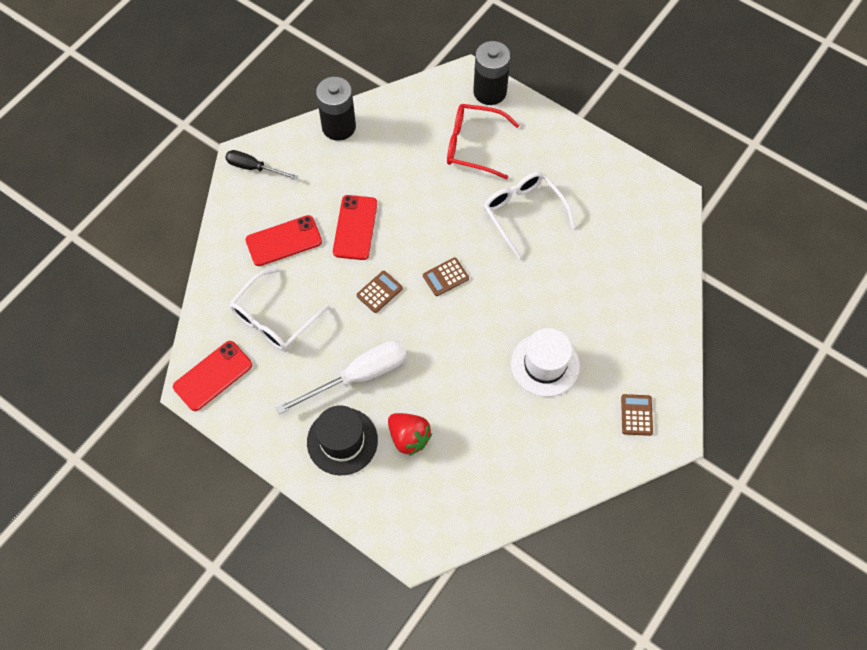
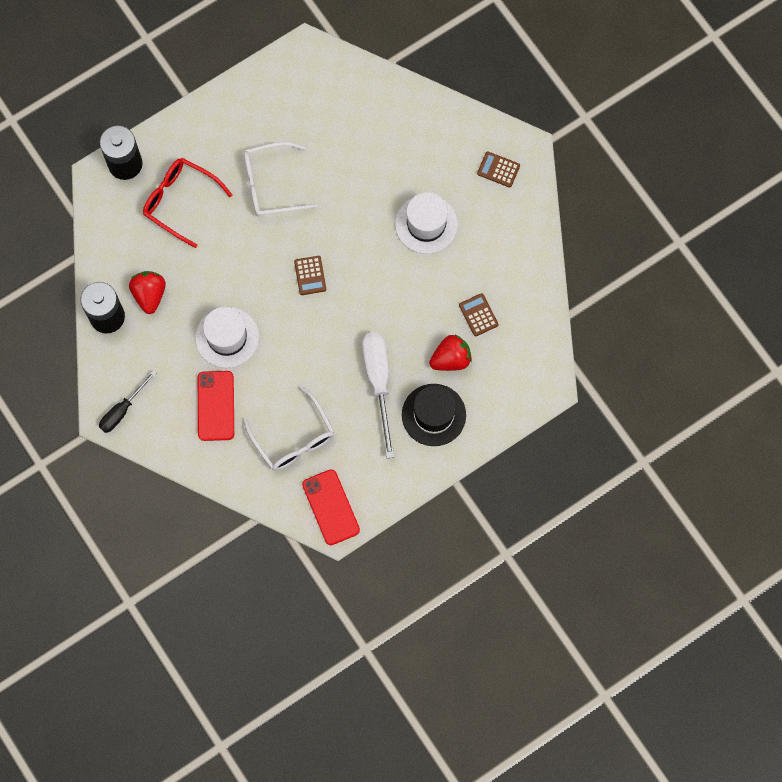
camera: 70 degrees left, 10 degrees up
red phone [333,195,377,260] -> white hat [195,307,259,368]
brown calculator [357,271,403,313] -> brown calculator moved to [459,293,499,336]
red glasses [447,104,519,179] -> red glasses turned 90 degrees clockwise [143,158,232,248]
none -> red strawberry [129,271,166,314]

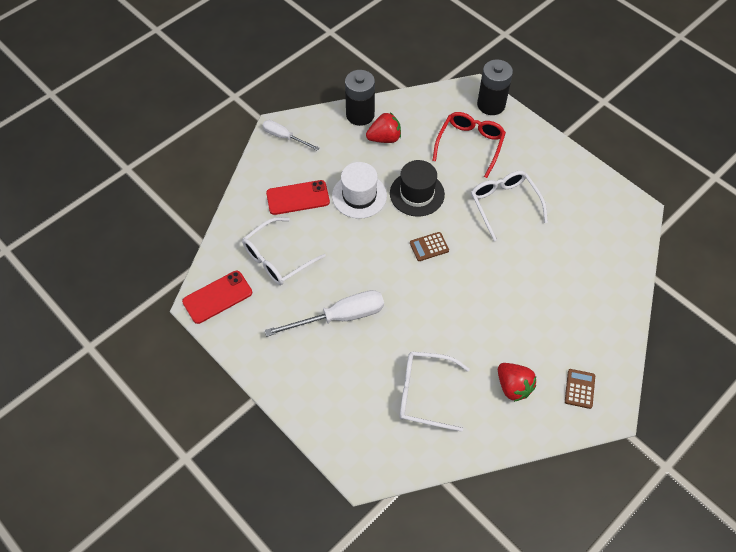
camera: 80 degrees right, 15 degrees down
black screwdriver [99,371,156,433] -> white screwdriver [262,120,319,151]
white hat [395,192,458,254] -> none
black hat [402,384,466,446] -> black hat moved to [390,160,445,217]
red strawberry [429,335,472,371] -> red strawberry moved to [498,363,536,402]
brown calculator [459,293,499,336] -> white glasses [399,351,470,432]

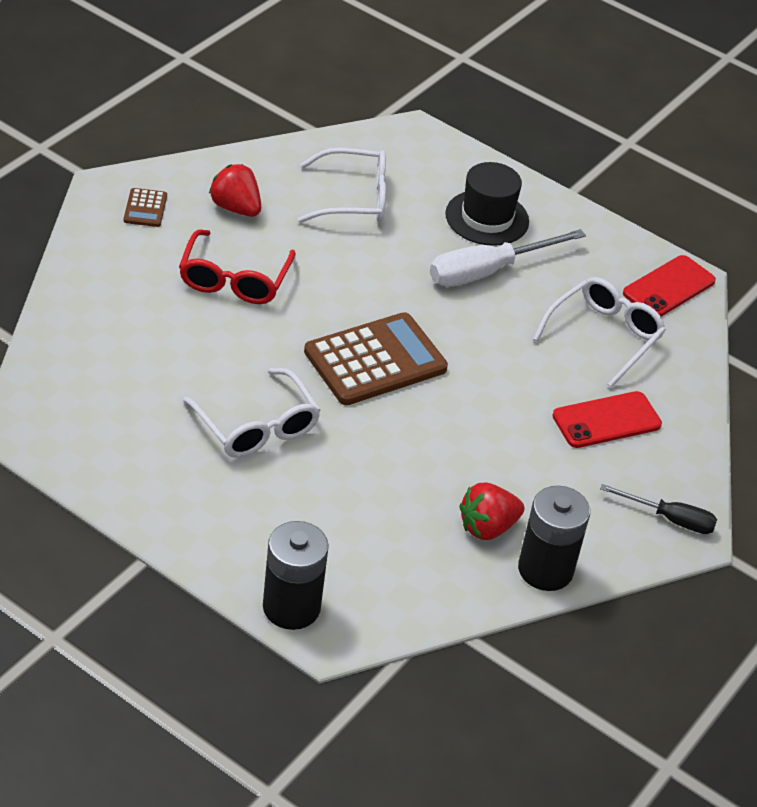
camera: 165 degrees right, 15 degrees down
white screwdriver [262,120,319,151] -> black screwdriver [600,484,717,534]
white hat [332,162,387,219] -> none
black hat [390,160,445,217] -> black hat moved to [445,162,529,246]
brown calculator [410,232,449,261] -> brown calculator [304,312,448,405], size x2.22
red glasses [432,112,506,178] -> red glasses moved to [179,229,296,304]

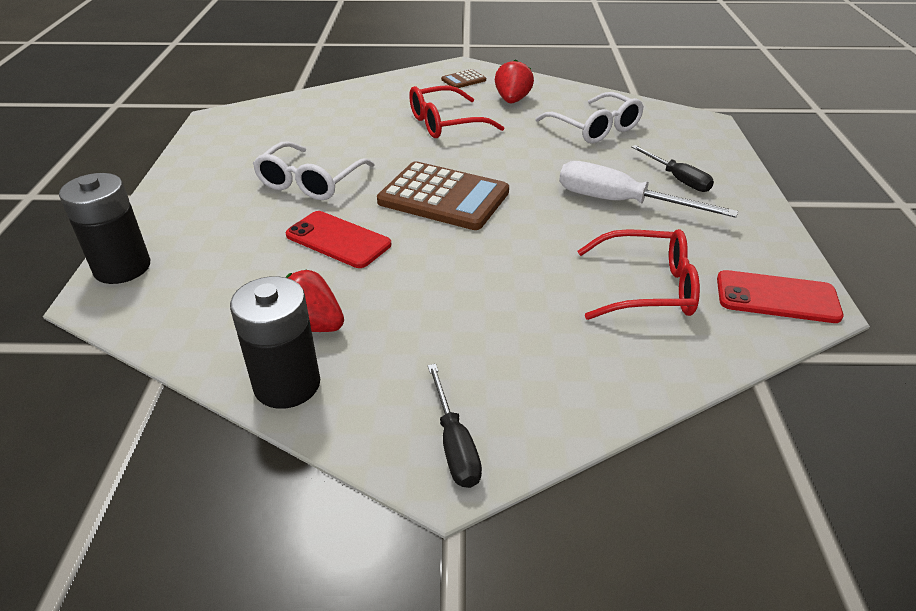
camera: 60 degrees right, 5 degrees down
black hat [445,162,529,246] -> black screwdriver [632,145,714,192]
white glasses [533,277,666,388] -> red glasses [578,229,700,320]
red phone [552,391,662,448] -> red phone moved to [286,211,391,268]

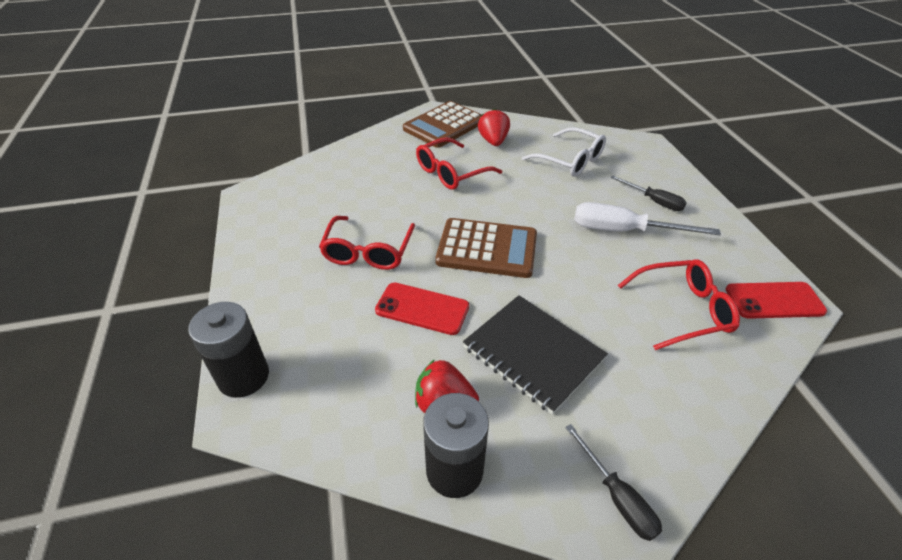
camera: 15 degrees left, 5 degrees up
white glasses [253,141,375,200] -> red glasses [319,216,415,270]
brown calculator [441,69,486,88] -> brown calculator [403,101,482,148], size x2.22
none -> black notebook [463,295,608,414]

